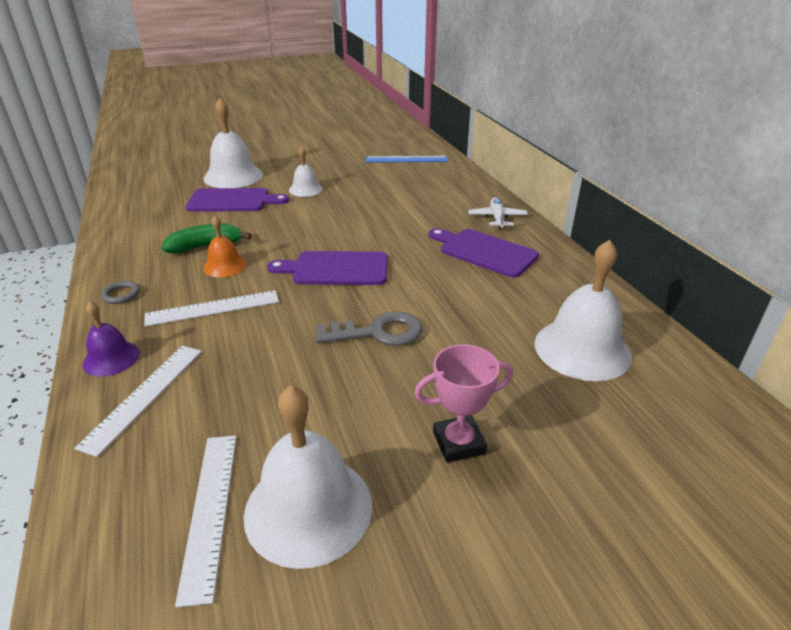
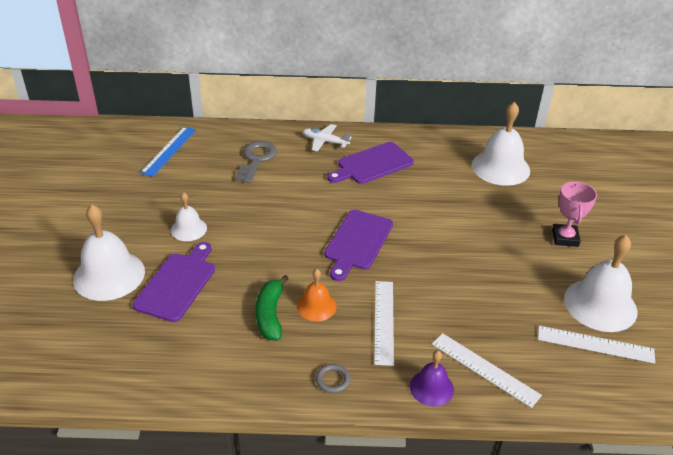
camera: 70 degrees left, 5 degrees up
grey key [315,311,423,346] -> grey key moved to [235,141,277,183]

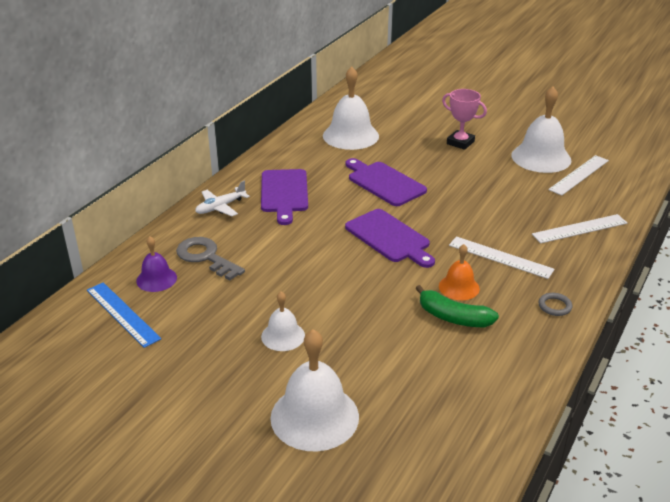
camera: 60 degrees left, 5 degrees down
purple cutting board [132,242,215,322] -> purple cutting board moved to [346,158,427,206]
purple bell [410,350,454,407] -> purple bell moved to [136,236,177,292]

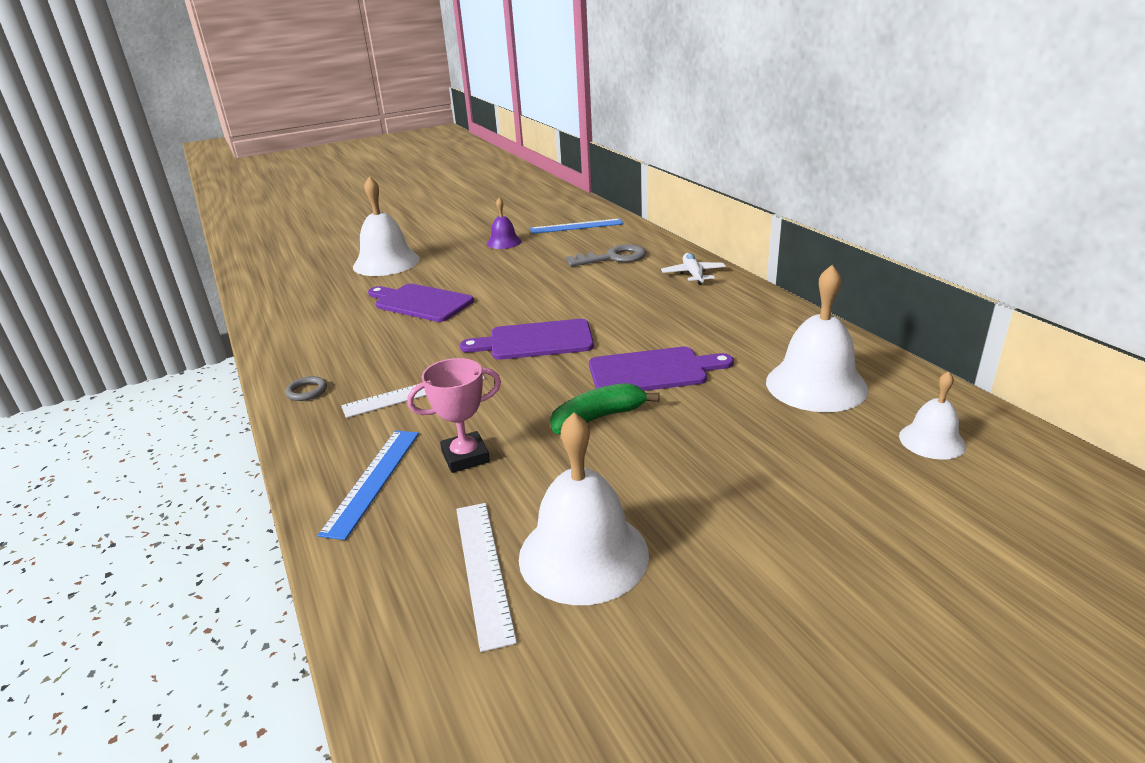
camera: 125 degrees right, 5 degrees down
purple bell [136,236,177,292] -> purple bell moved to [487,198,522,249]
purple cutting board [261,169,308,225] -> purple cutting board moved to [368,284,474,322]
white bell [261,292,305,351] -> white bell moved to [899,371,966,460]
green banana [415,285,499,327] -> green banana moved to [550,383,660,435]
orange bell [439,244,480,300] -> none
pink trophy [442,89,487,150] -> pink trophy moved to [407,358,501,473]
white ruler [532,214,627,243] -> blue ruler [318,430,419,540]

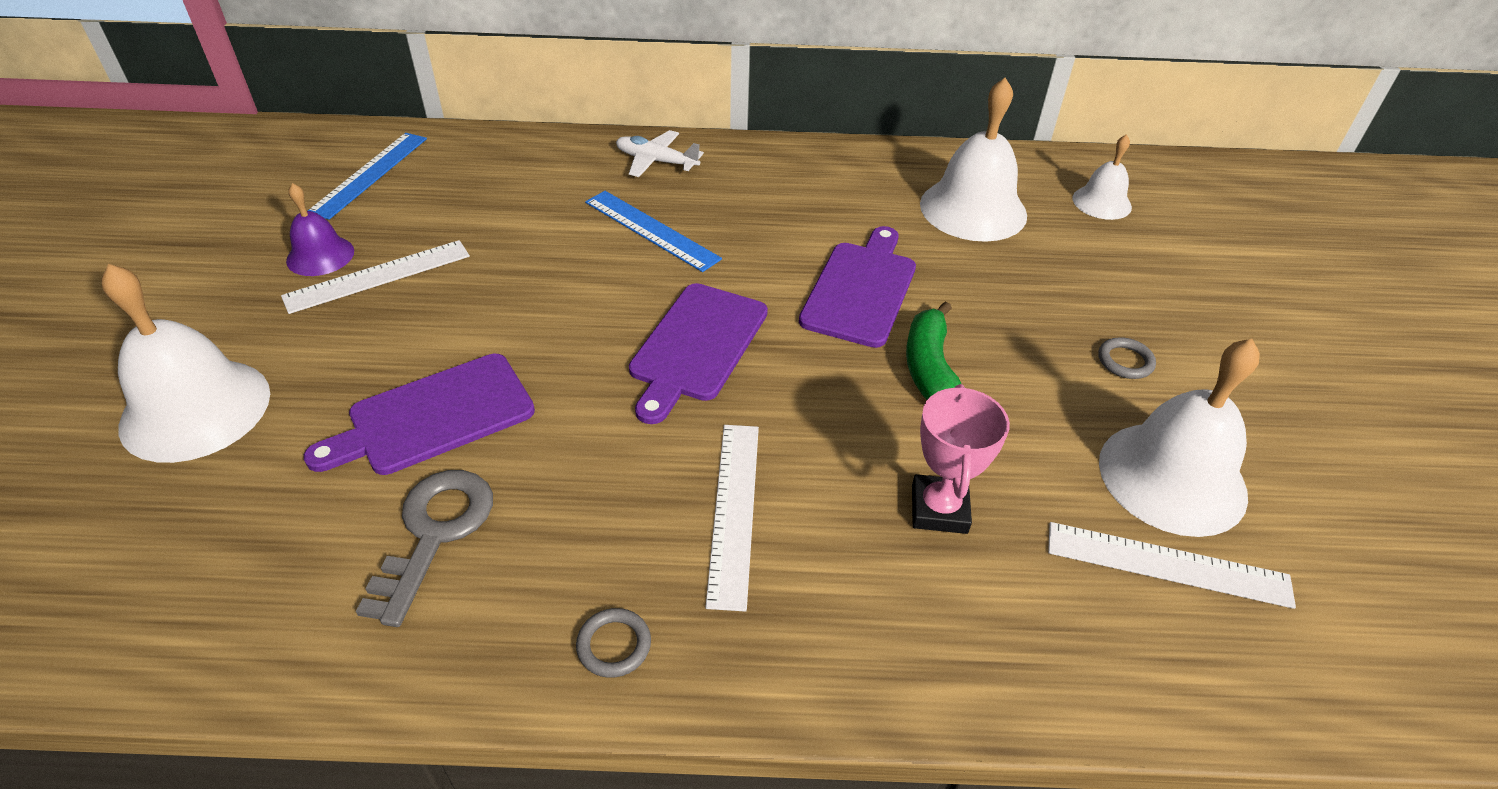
camera: 65 degrees left, 15 degrees up
blue ruler [318,430,419,540] -> blue ruler moved to [585,191,722,272]
grey key [566,244,646,267] -> grey key moved to [356,470,493,627]
none -> white ruler [281,240,470,314]
none -> grey ring [1098,337,1156,379]

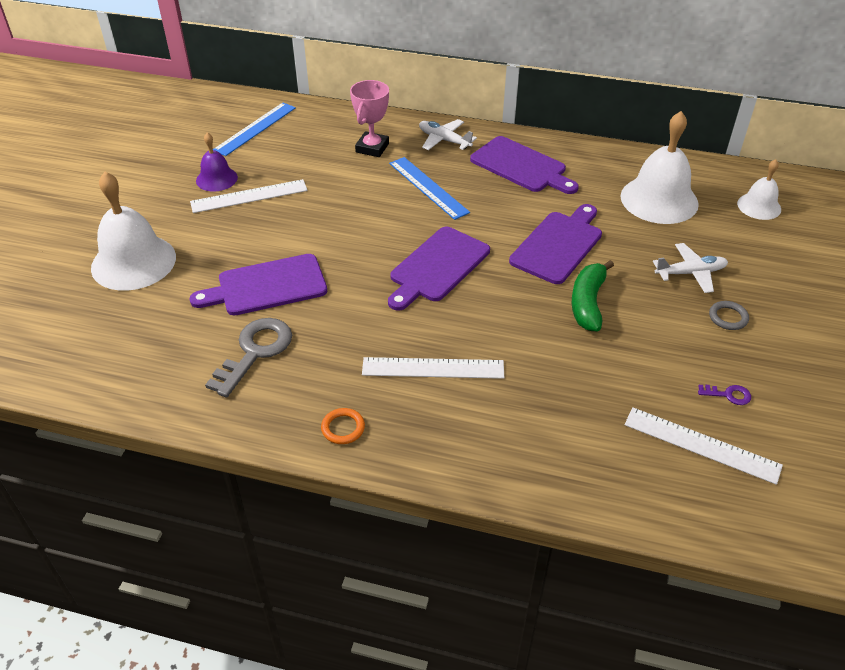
camera: 15 degrees right, 0 degrees up
grey ring [576,608,651,678] -> orange ring [321,408,365,444]
white ruler [705,425,759,612] -> white ruler turned 75 degrees clockwise [362,357,504,379]
pink trophy [912,384,1010,534] -> pink trophy moved to [350,80,389,157]
white bell [1099,339,1260,537] -> purple key [698,385,751,405]
none -> purple cutting board [470,136,579,194]
none -> white plane [653,243,728,293]

